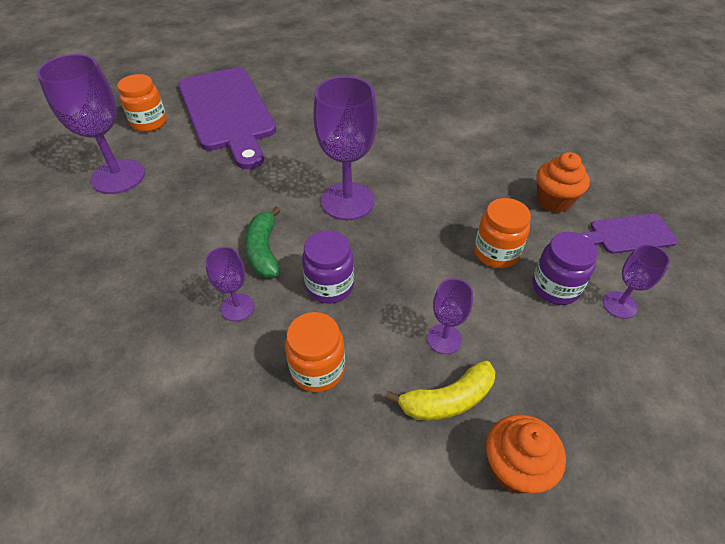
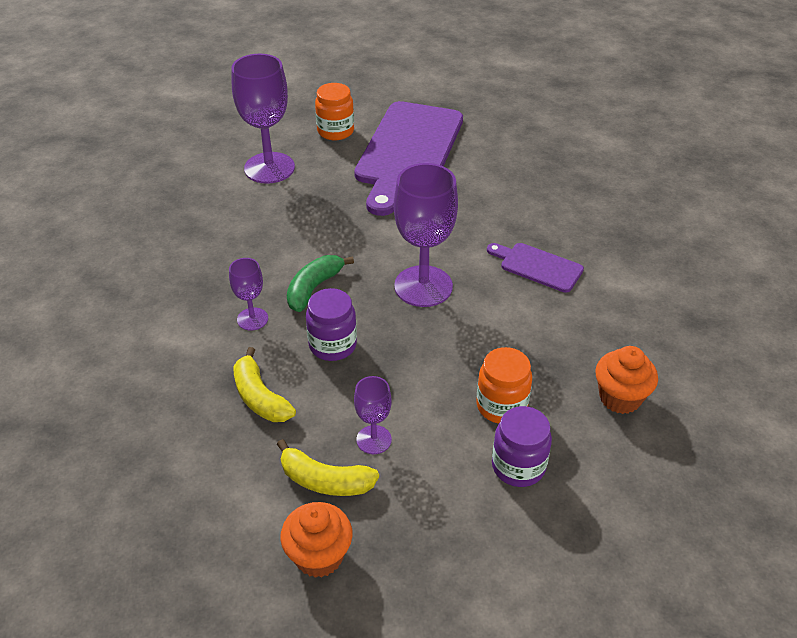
camera: 40 degrees right, 5 degrees down
orange jar [285,312,345,393] -> yellow banana [233,347,296,422]
purple cutting board [579,214,678,254] -> purple cutting board moved to [487,243,584,293]
purple goblet [603,244,670,319] -> none

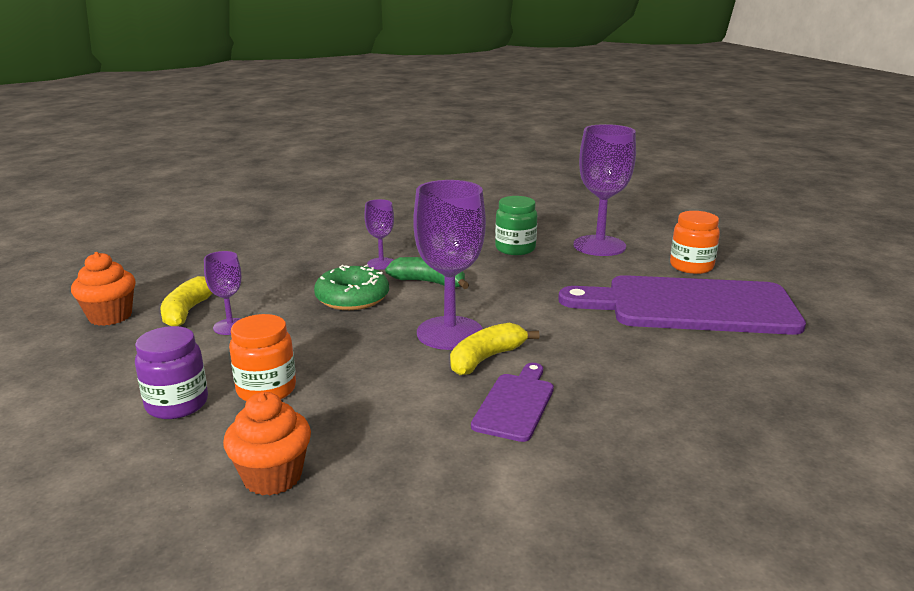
camera: 80 degrees right, 20 degrees down
yellow banana [233,347,296,422] -> yellow banana moved to [450,323,539,375]
purple jar [306,288,357,361] -> green donut [314,265,389,310]
none -> green jar [495,196,537,255]

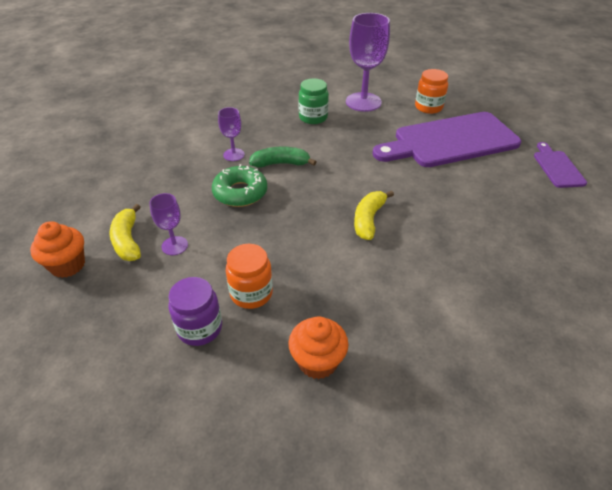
camera: 25 degrees left, 20 degrees up
purple goblet [413,180,486,350] -> none
purple cutting board [471,363,554,442] -> purple cutting board moved to [534,142,587,188]

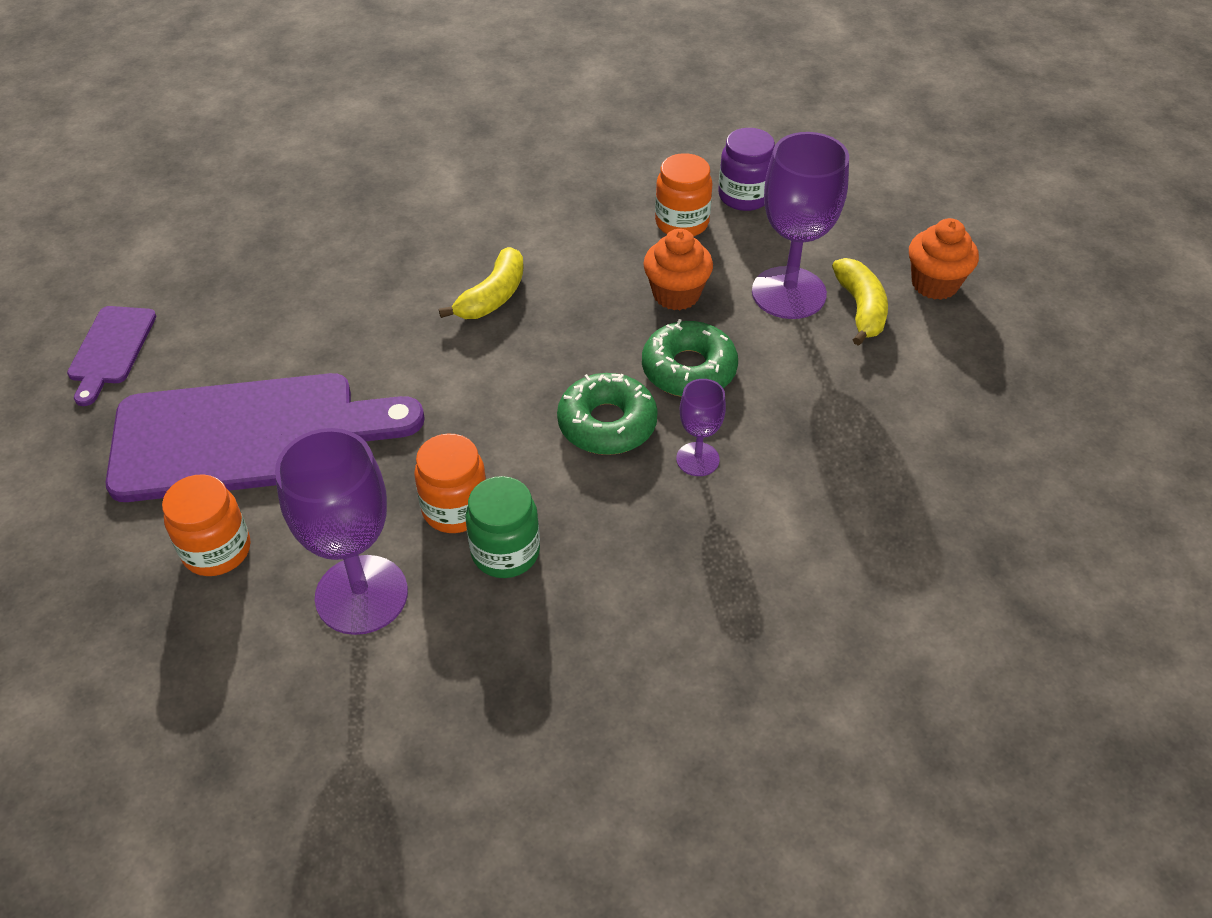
camera: 170 degrees left, 5 degrees up
purple goblet [149,193,188,255] -> purple goblet [752,132,849,319], size x1.95
green banana [249,147,316,167] -> green donut [557,373,658,455]
orange cupcake [288,316,349,379] -> orange cupcake moved to [643,229,713,310]
none -> orange jar [414,434,486,533]

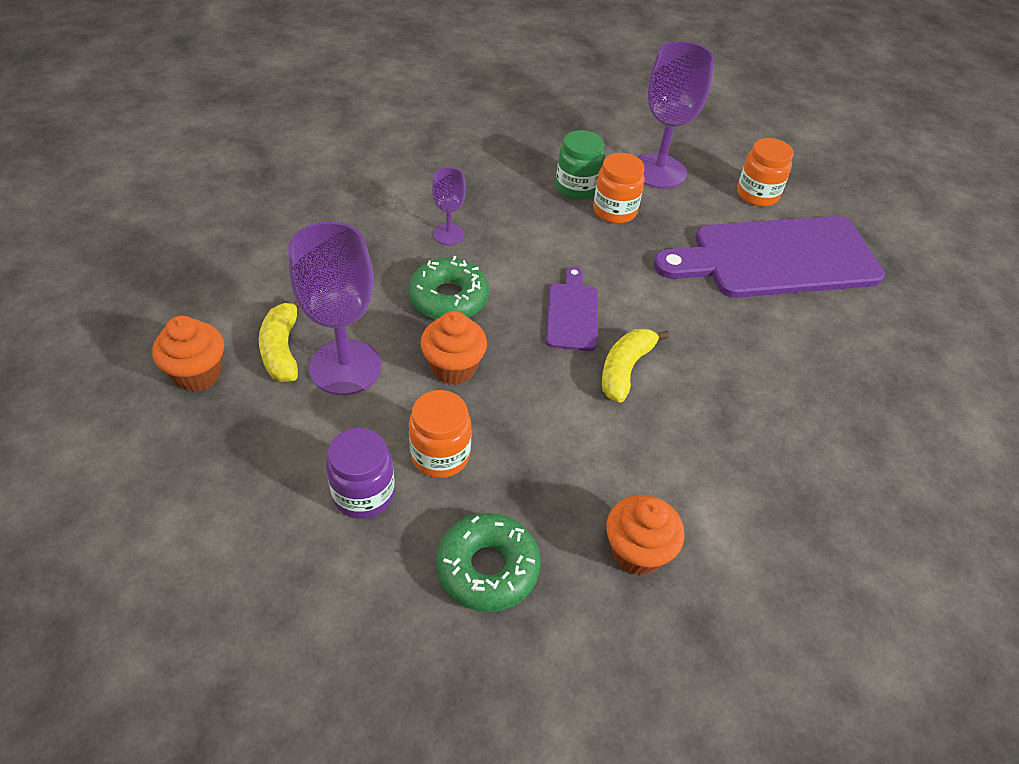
camera: 175 degrees right, 0 degrees up
purple cutting board [67,306,156,406] -> purple cutting board moved to [546,267,598,351]
green donut [557,373,658,455] -> green donut moved to [436,513,541,612]
none -> orange cupcake [606,495,685,576]

